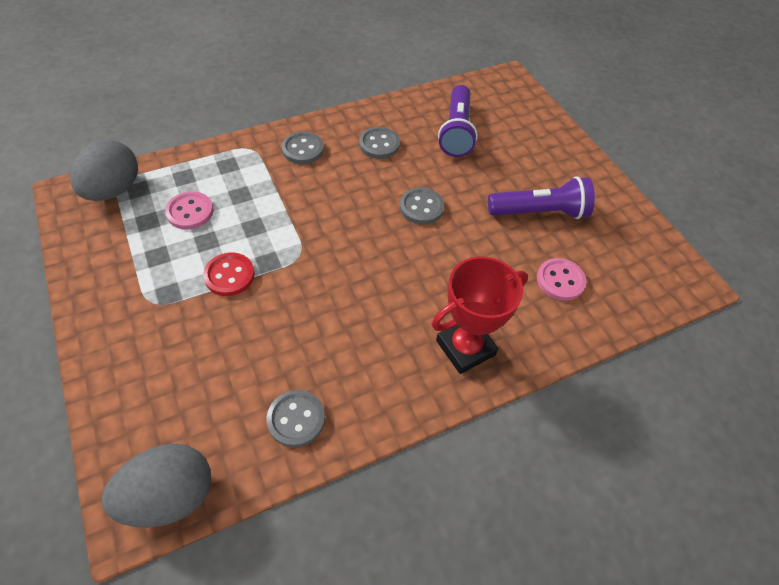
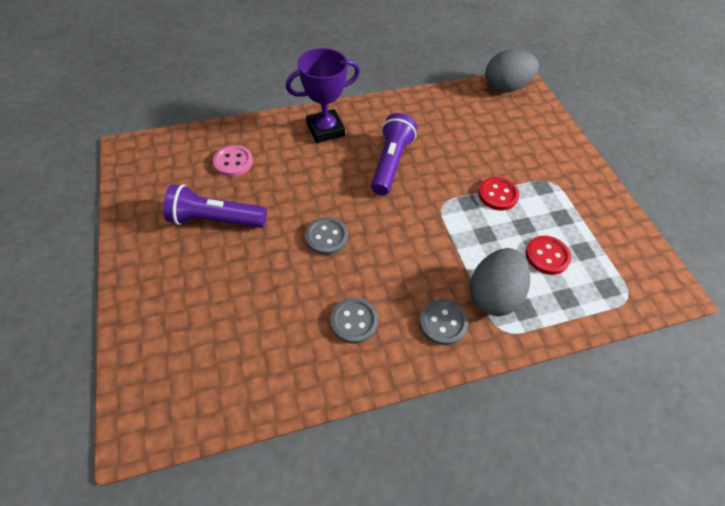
camera: 170 degrees left, 0 degrees up
grey egg [70,139,138,201] -> grey egg moved to [470,248,530,316]
pink button [165,191,213,230] -> red button [526,236,571,275]
grey button [267,390,325,447] -> none
red trophy [432,256,528,374] -> purple trophy [286,48,360,143]
purple flashlight [438,85,478,157] -> purple flashlight moved to [371,113,417,195]

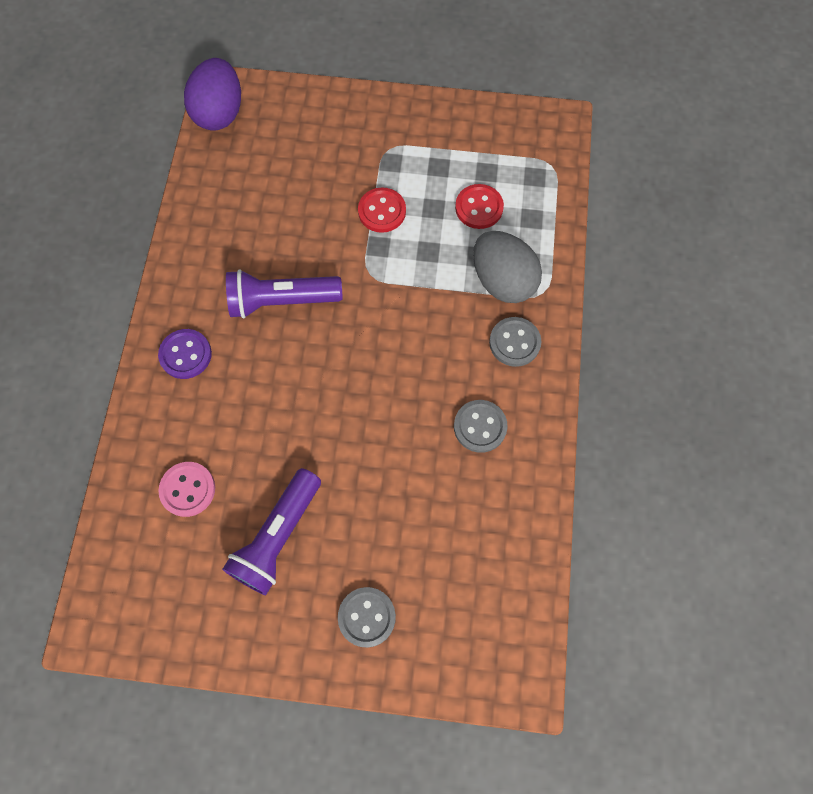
camera: 65 degrees left, 15 degrees up
purple trophy [286,48,360,143] -> purple button [158,329,212,379]
grey button [305,217,348,255] -> grey button moved to [338,587,396,648]
purple flashlight [371,113,417,195] -> purple flashlight turned 45 degrees counterclockwise [226,269,342,318]
grey egg [485,49,539,92] -> purple egg [184,58,241,131]

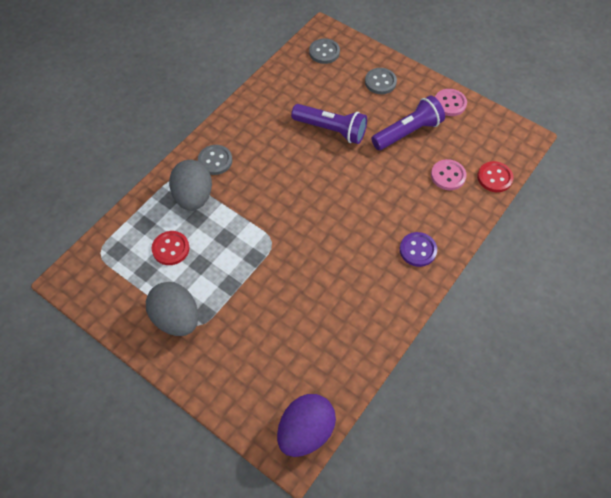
camera: 150 degrees left, 10 degrees down
purple flashlight [226,269,342,318] -> purple flashlight moved to [291,104,367,144]
red button [358,187,406,233] -> red button moved to [477,161,513,192]
grey button [454,400,508,453] -> grey button moved to [309,38,340,64]
none -> grey egg [146,282,198,336]
none -> pink button [435,89,467,116]

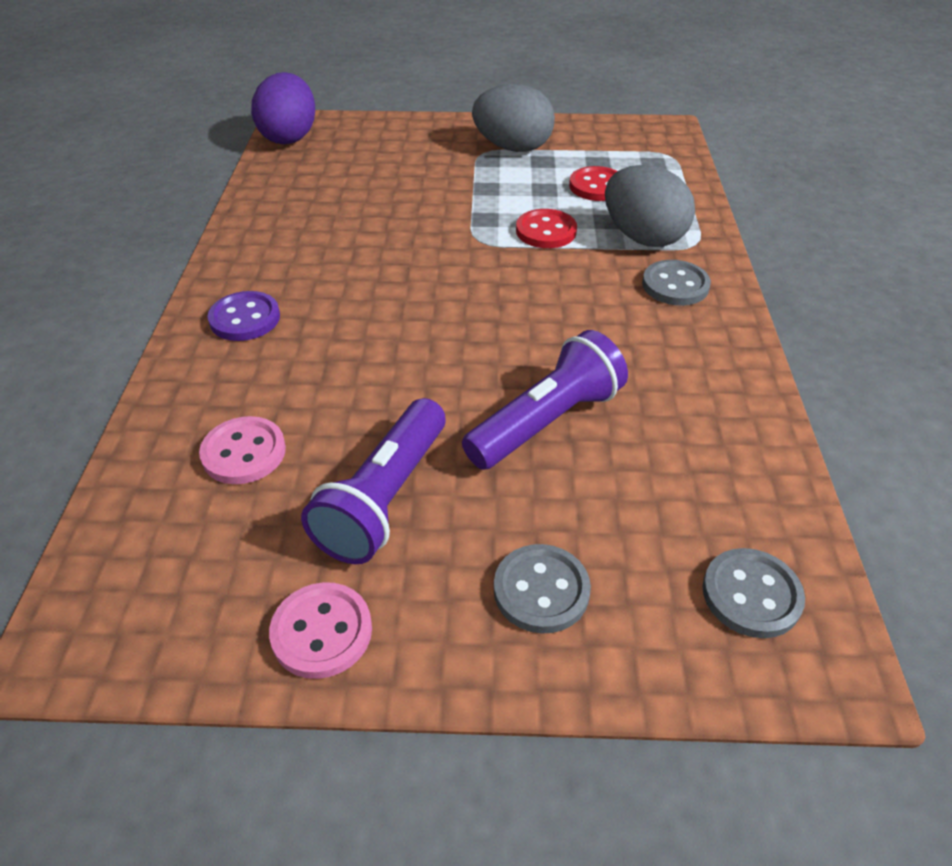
camera: 145 degrees right, 15 degrees down
purple flashlight [291,104,367,144] -> purple flashlight turned 150 degrees clockwise [462,330,628,470]
red button [477,161,513,192] -> red button moved to [516,209,577,248]

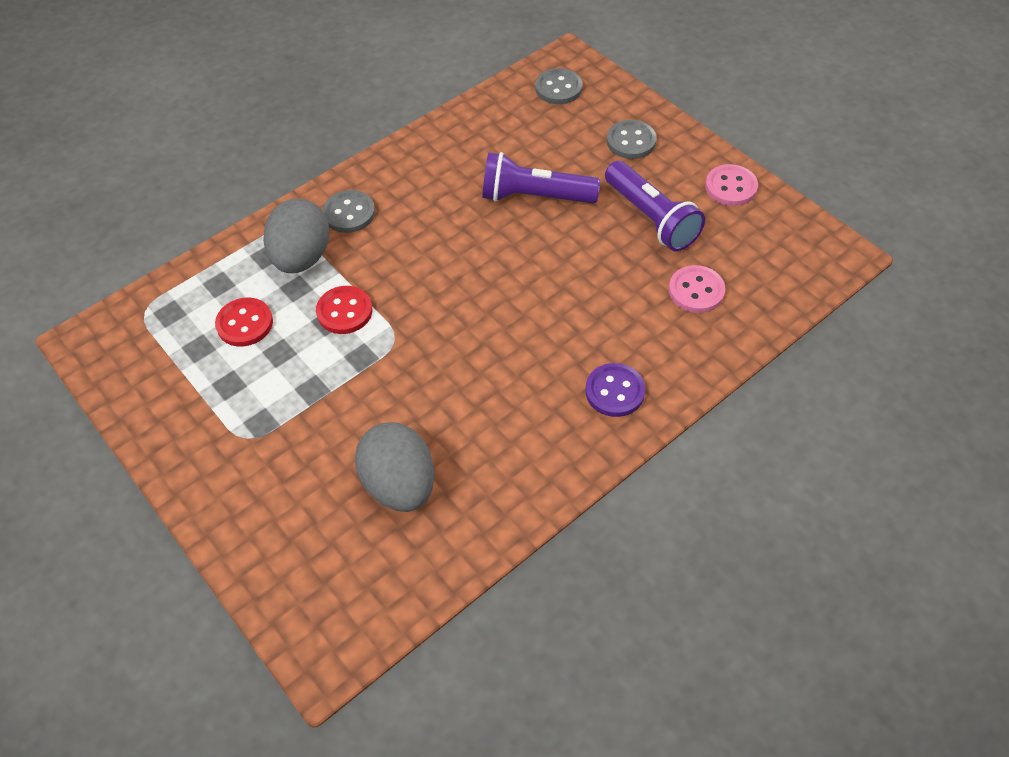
camera: 130 degrees left, 10 degrees up
purple egg [251,72,315,144] -> none
purple flashlight [301,398,446,564] -> purple flashlight turned 75 degrees clockwise [605,161,705,251]
grey egg [472,84,555,152] -> grey egg moved to [355,422,434,512]

